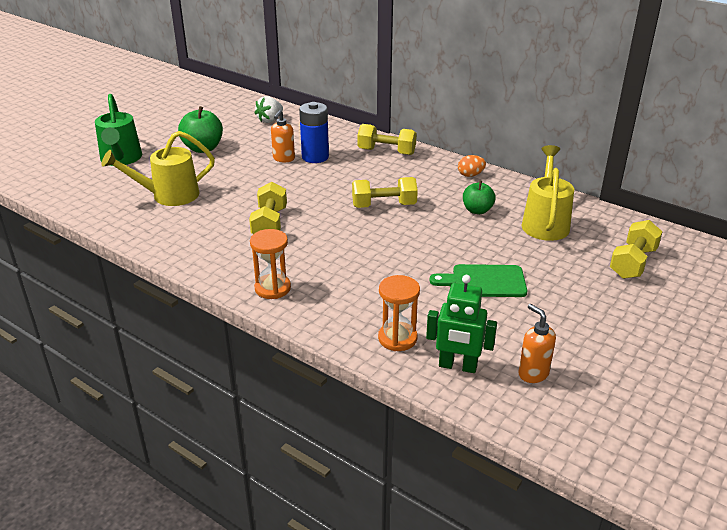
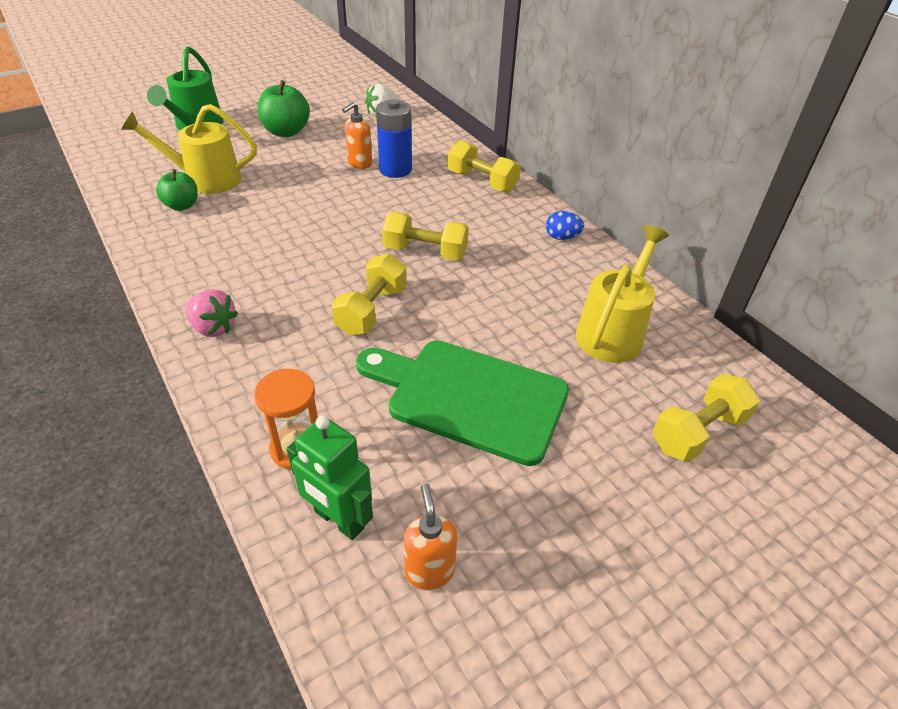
camera: 20 degrees right, 10 degrees up
yellow dumbbell [249,182,287,234] -> yellow dumbbell moved to [332,254,407,335]
orange hourglass [250,229,291,299] -> pink strawberry [185,289,238,337]
green cutting board [429,264,527,297] -> green cutting board [356,340,569,466], size x1.63
orange egg [458,155,486,177] -> blue egg [546,211,584,240]
green apple [463,180,496,214] -> green apple moved to [156,169,198,211]

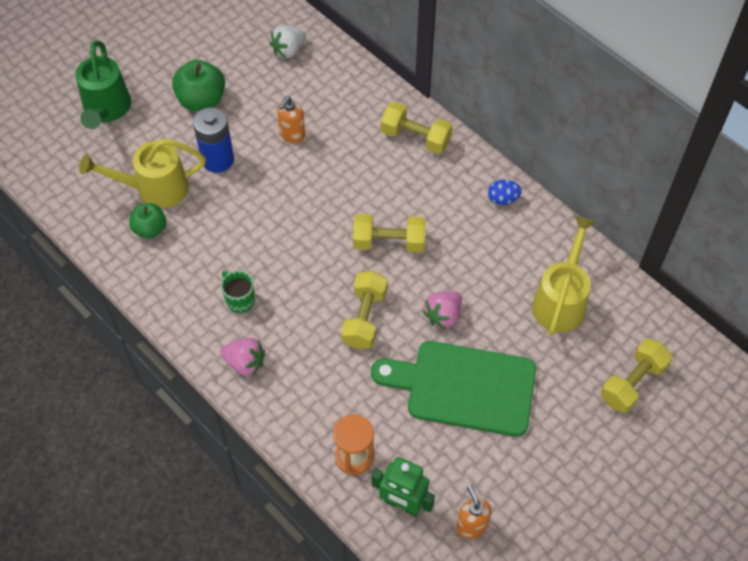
camera: 10 degrees left, 15 degrees up
blue battery [376,99,412,178] -> blue battery moved to [193,107,234,173]
none -> green mug [221,271,255,313]
none -> pink strawberry [423,291,462,329]

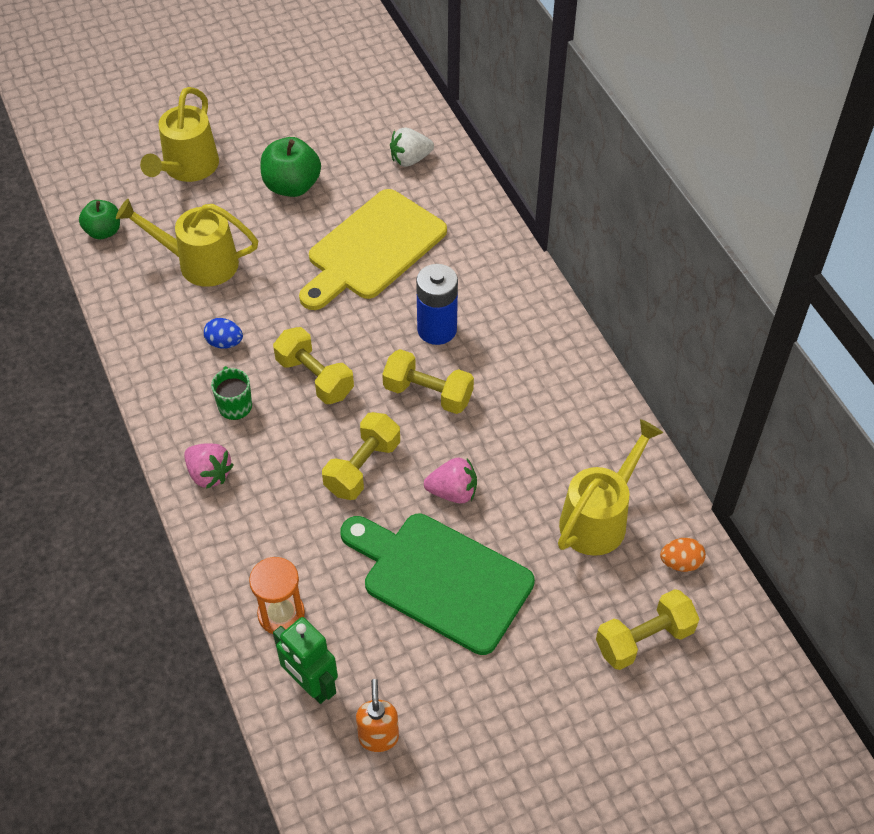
camera: 20 degrees right, 5 degrees down
green watering can [75,40,131,129] -> yellow watering can [140,87,219,182]
green apple [129,203,166,239] -> green apple moved to [79,200,120,239]
blue battery [193,107,234,173] -> blue battery moved to [416,264,458,345]
orange soap dispenser [277,96,305,143] -> yellow cutting board [299,189,447,310]
yellow dumbbell [381,102,453,154] -> yellow dumbbell moved to [273,327,354,404]
pink strawberry [423,291,462,329] -> pink strawberry turned 150 degrees counterclockwise [424,457,477,504]
blue egg [488,180,522,205] -> blue egg moved to [204,318,243,349]
none -> orange egg [660,538,706,572]

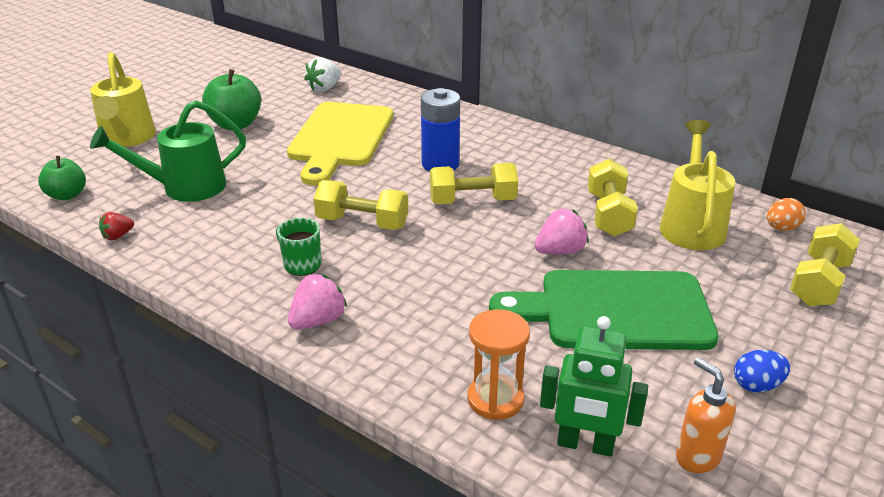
camera: 30 degrees left, 20 degrees down
yellow watering can [116,199,258,287] -> green watering can [90,100,246,202]
pink strawberry [184,443,234,489] -> pink strawberry turned 60 degrees counterclockwise [288,274,347,330]
blue egg [204,318,243,349] -> blue egg moved to [734,350,790,392]
yellow dumbbell [322,412,400,500] -> yellow dumbbell moved to [588,159,638,236]
none -> red strawberry [99,212,134,240]

